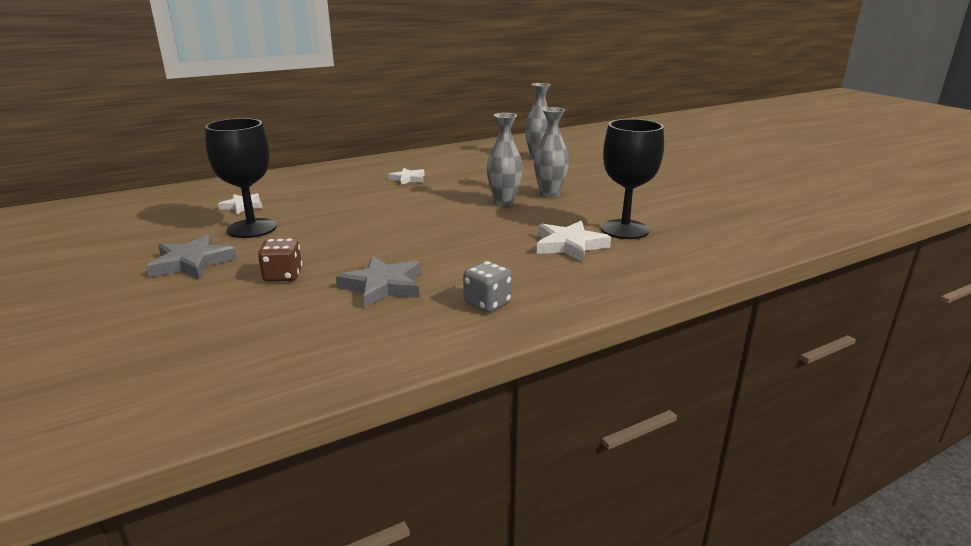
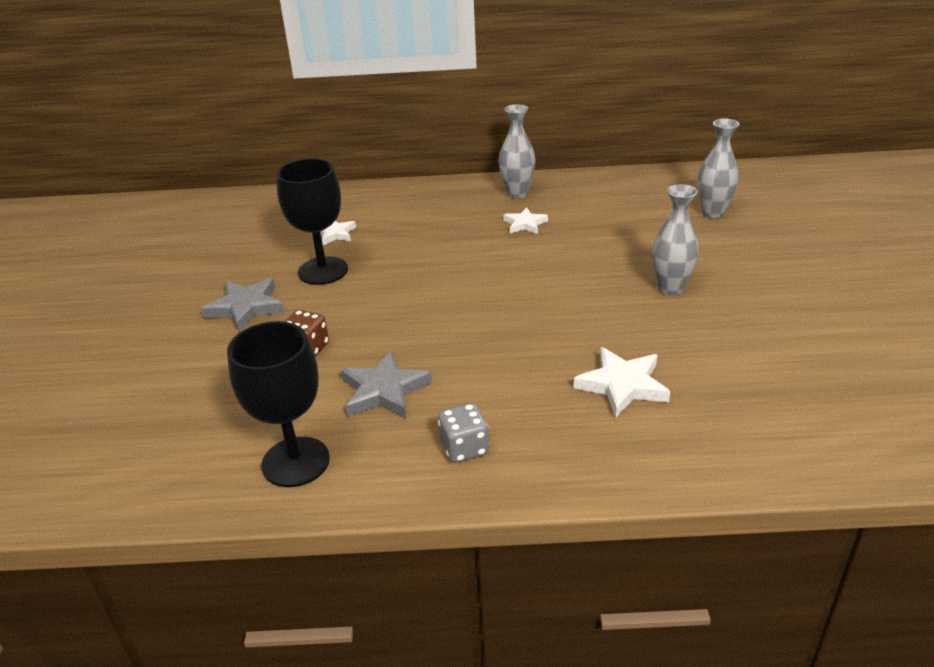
camera: 30 degrees right, 10 degrees up
grey vase [487,113,523,206] -> grey vase moved to [499,104,535,199]
black goblet [601,119,664,239] -> black goblet moved to [227,321,330,487]

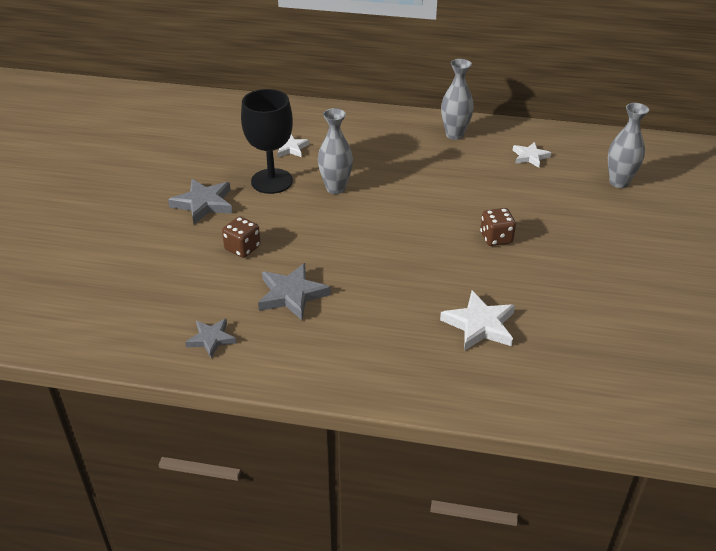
camera: 10 degrees right, 5 degrees up
black goblet [227,321,330,487] -> grey star [185,319,236,358]
grey dice [438,403,489,463] -> none
white star [503,207,548,234] -> white star moved to [513,142,551,168]
grey vase [652,184,699,296] -> grey vase moved to [318,108,353,194]
none -> brown dice [480,208,516,246]

